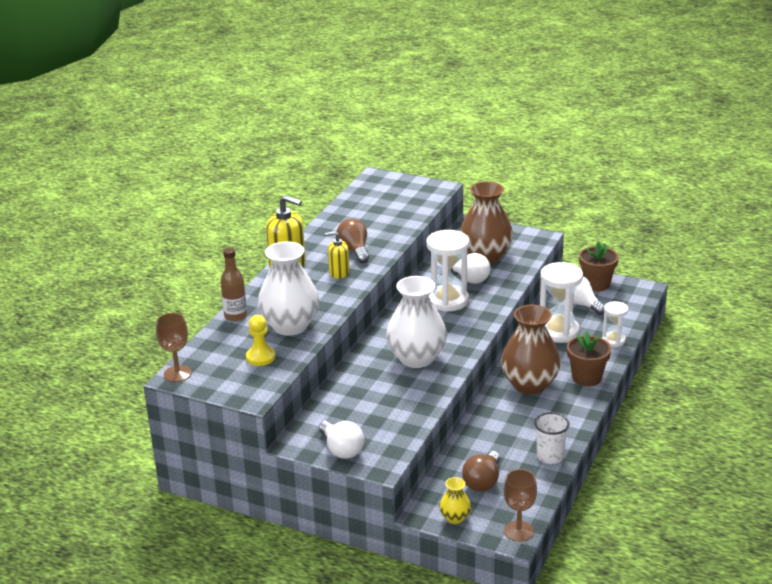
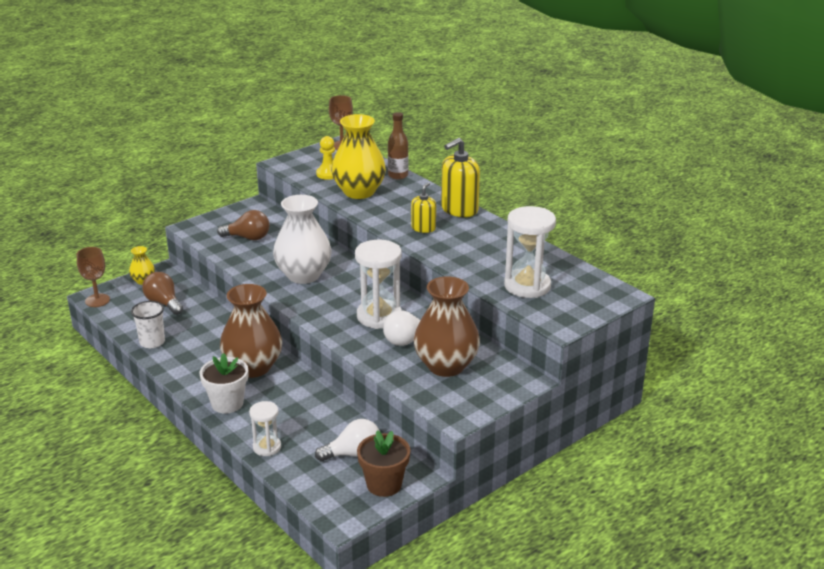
camera: 115 degrees right, 0 degrees up
white vase [258,241,320,336] -> yellow vase [331,114,386,199]
white light bulb [319,421,364,459] -> none
brown light bulb [337,218,369,263] -> brown light bulb moved to [217,210,269,240]
white hourglass [540,262,583,343] -> white hourglass moved to [504,206,556,298]
brown flower pot [567,331,611,387] -> white flower pot [199,353,248,413]

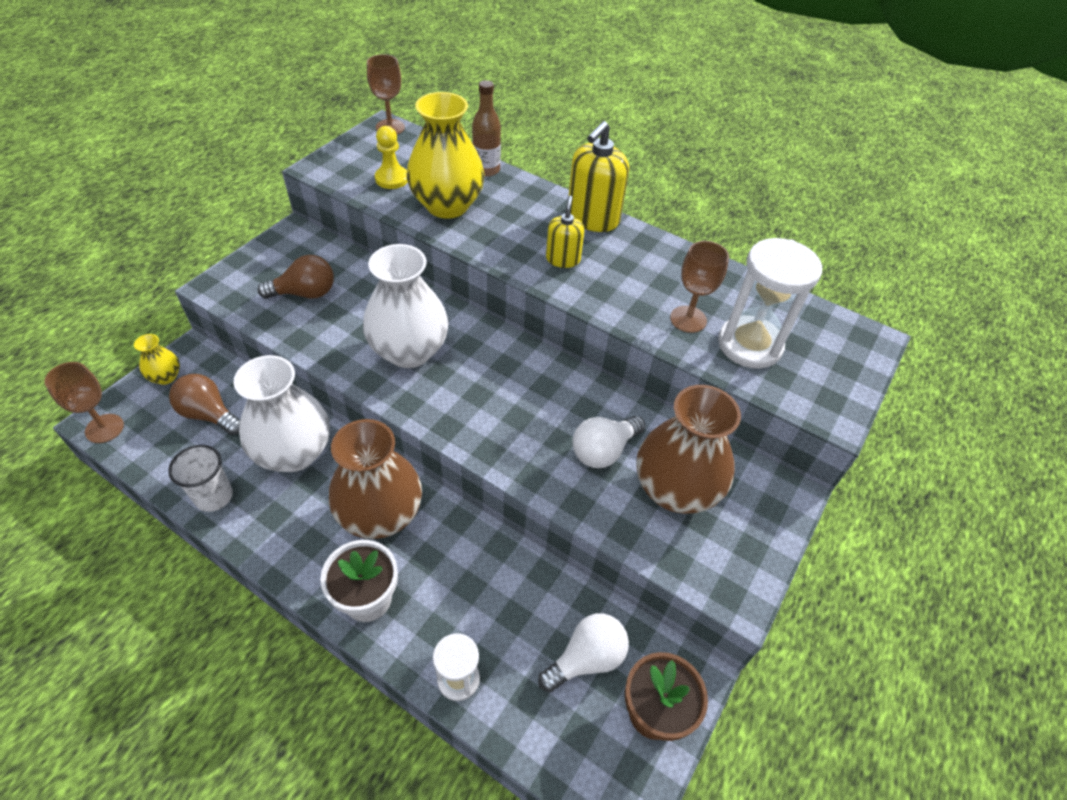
camera: 20 degrees left, 20 degrees up
white hourglass [355,240,402,329] -> none
none -> white vase [233,355,330,472]
none -> brown goblet [670,241,729,333]

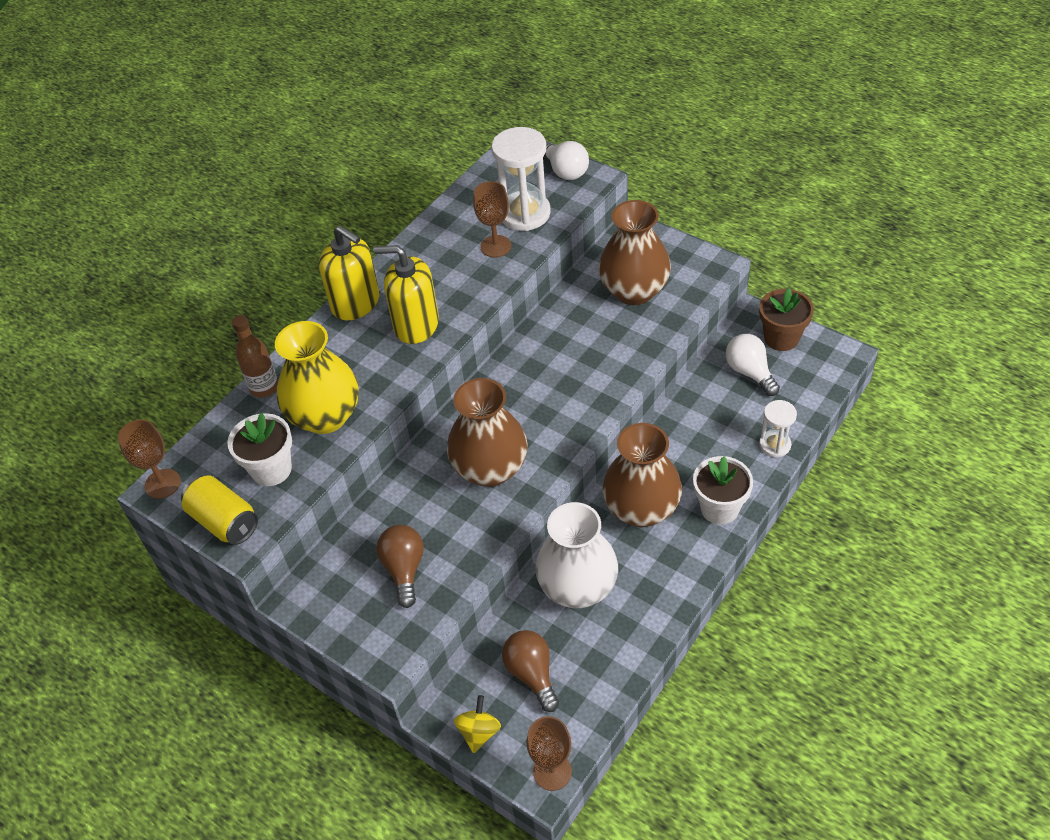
camera: 80 degrees left, 0 degrees up
yellow vase [134,334,180,385] -> yellow spinning top [454,695,501,753]
white cup [168,445,233,512] -> none
brown light bulb [169,374,240,435] -> brown light bulb turned 120 degrees clockwise [502,630,559,712]
white vase [363,244,449,368] -> brown vase [447,378,528,487]
yellow pawn [375,126,408,189] -> white flower pot [227,413,292,486]
yellow soap dispenser [546,196,585,268] -> yellow soap dispenser [373,245,439,344], size x1.70
white light bulb [572,416,645,468] -> white light bulb moved to [544,141,589,180]
none -> yellow can [181,475,258,545]

